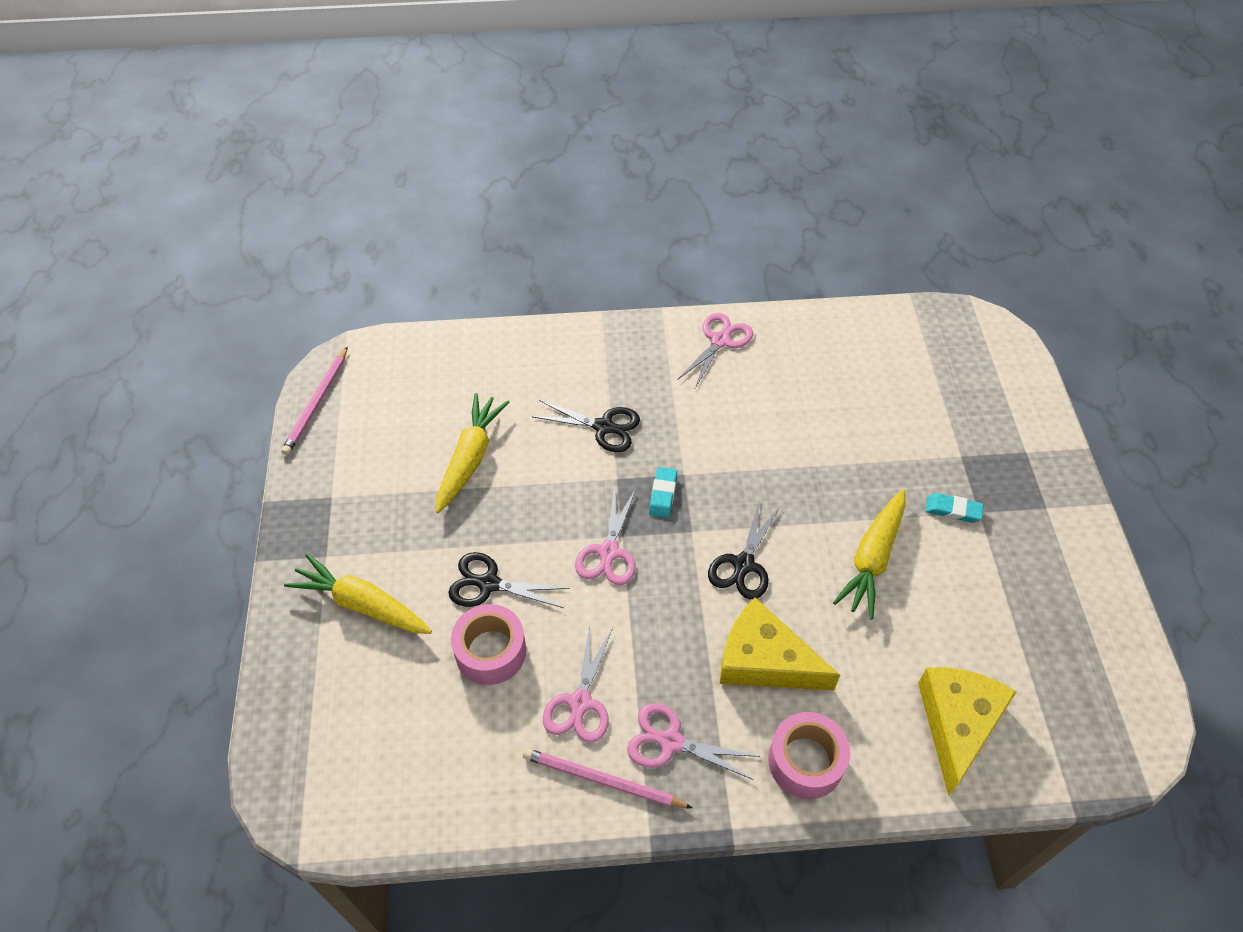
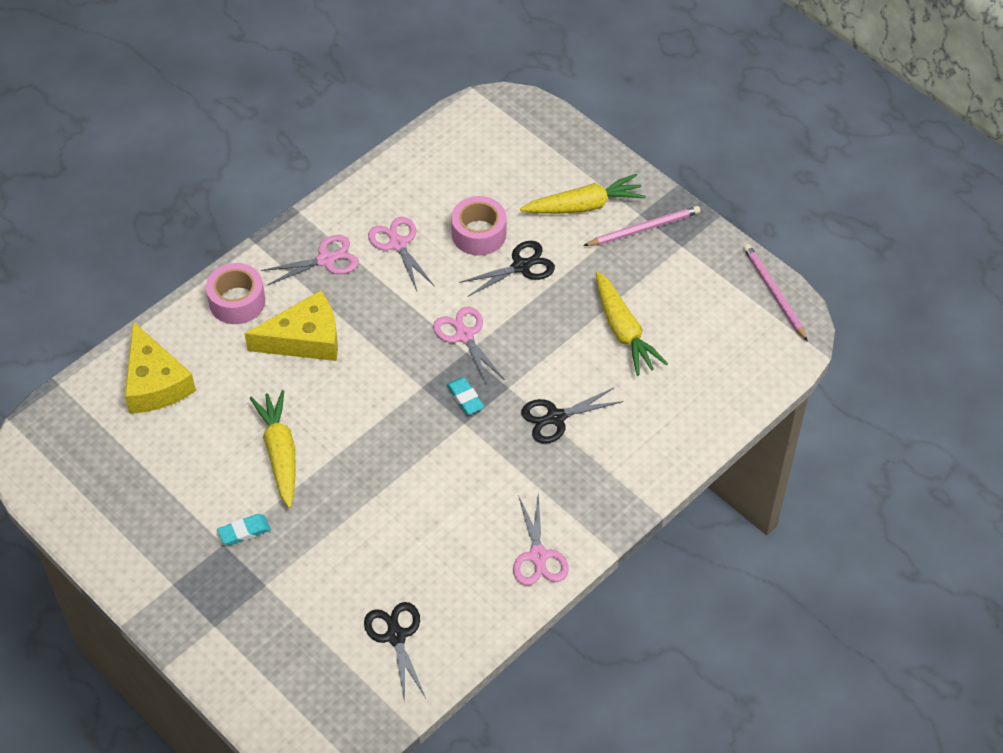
camera: 140 degrees right, 0 degrees up
pink pencil [523,748,693,808] -> pink pencil moved to [583,206,700,246]
black scissors [708,499,781,599] -> black scissors moved to [364,602,426,702]

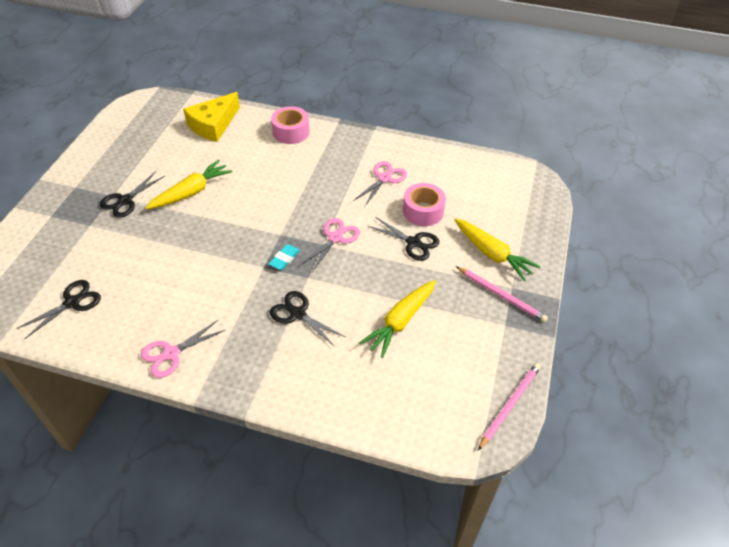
camera: 60 degrees right, 5 degrees down
turquoise eraser [217,514,271,545] -> black scissors [100,171,165,218]
yellow cheese [245,290,338,361] -> none
pink scissors [261,235,359,285] -> none

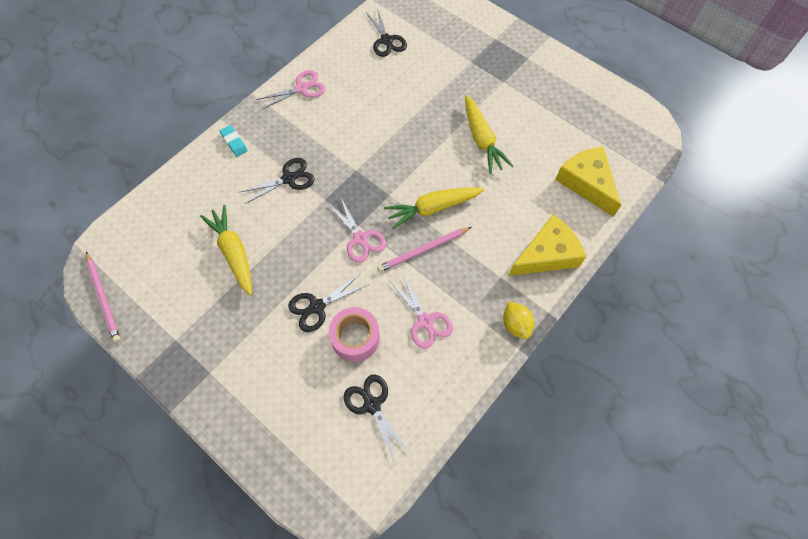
camera: 115 degrees right, 15 degrees up
black scissors [100,171,165,218] -> black scissors moved to [344,375,411,463]
pink scissors [141,320,225,378] -> pink scissors turned 75 degrees clockwise [256,70,325,110]
turquoise eraser [269,244,300,270] -> turquoise eraser moved to [220,125,248,157]
pink tape [271,106,309,144] -> yellow cheese [509,214,586,276]
yellow carrot [454,218,541,281] -> yellow carrot moved to [384,187,485,229]
pink pencil [456,266,548,322] -> pink pencil moved to [377,227,472,272]
none -> yellow lemon [503,301,534,339]

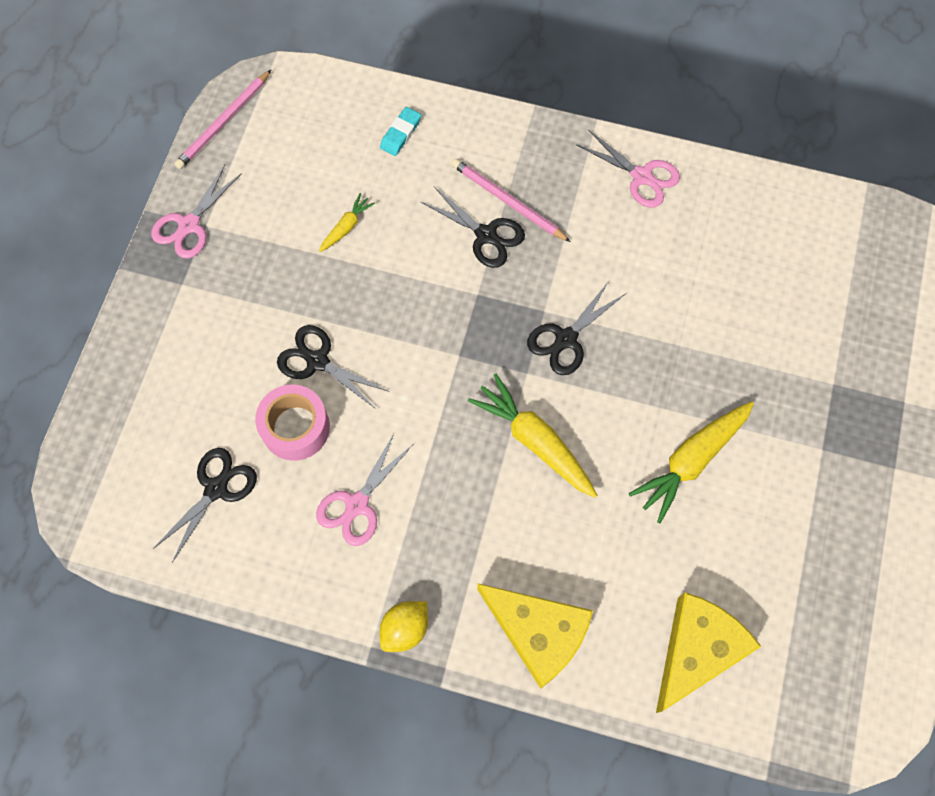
camera: 65 degrees right, 5 degrees up
yellow carrot [200,205,252,296] -> yellow carrot [319,193,375,252], size x0.51
turquoise eraser [220,125,248,157] -> turquoise eraser moved to [380,107,421,156]
pink scissors [328,196,386,263] -> pink scissors moved to [151,165,242,258]
black scissors [366,8,407,57] -> black scissors moved to [527,281,625,375]
pink pencil [377,227,472,272] -> pink pencil moved to [452,159,571,242]

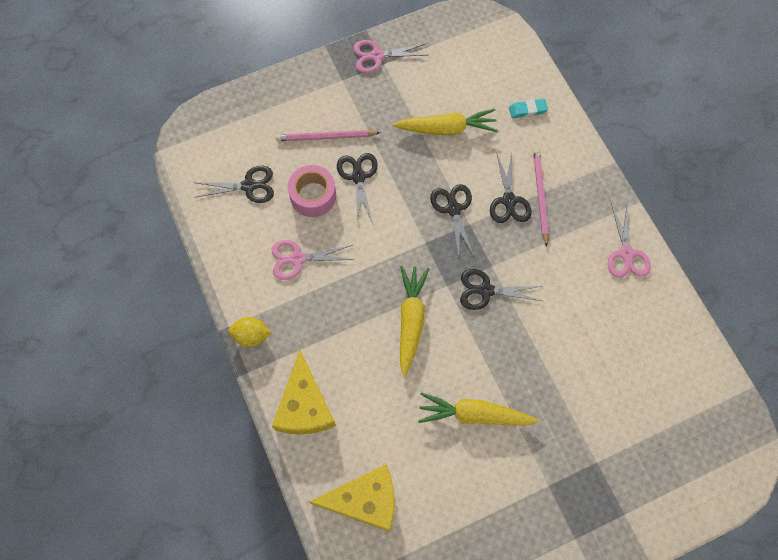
camera: 50 degrees right, 0 degrees up
pink pencil [174,69,272,169] -> pink pencil moved to [276,130,380,141]
yellow carrot [319,193,375,252] -> yellow carrot [393,109,498,135], size x1.95
none -> black scissors [430,184,474,259]

